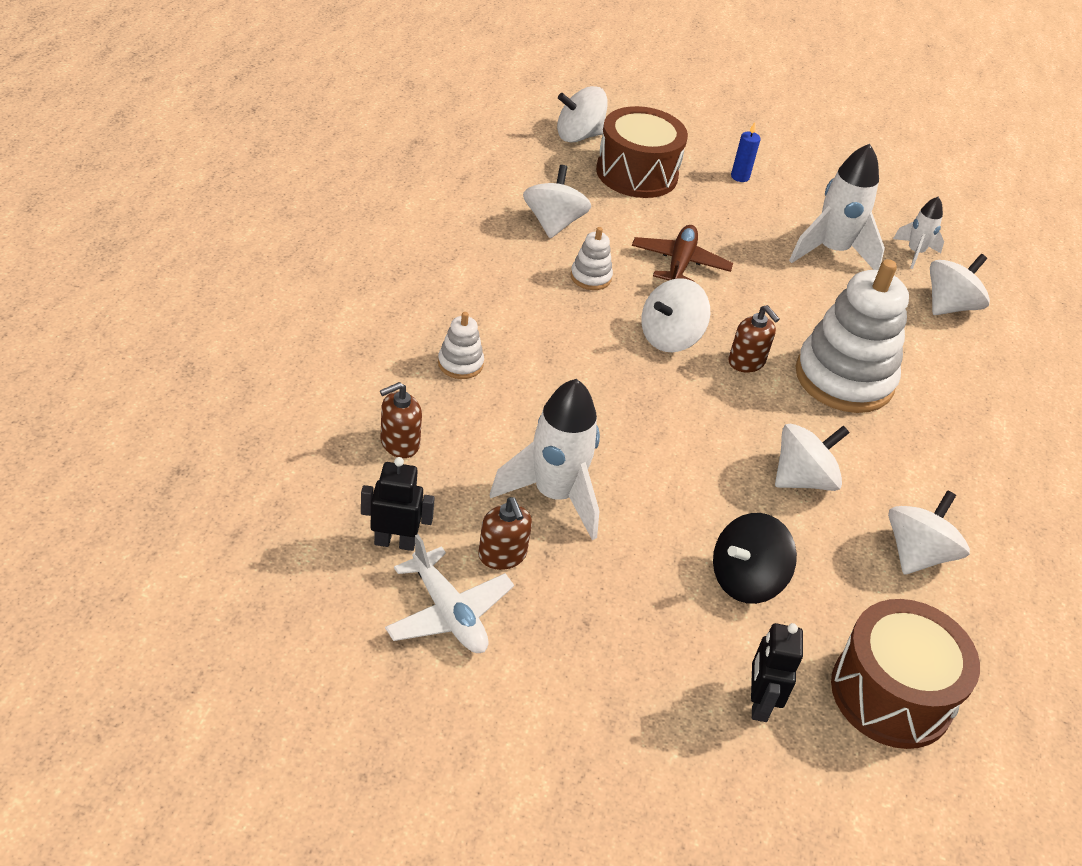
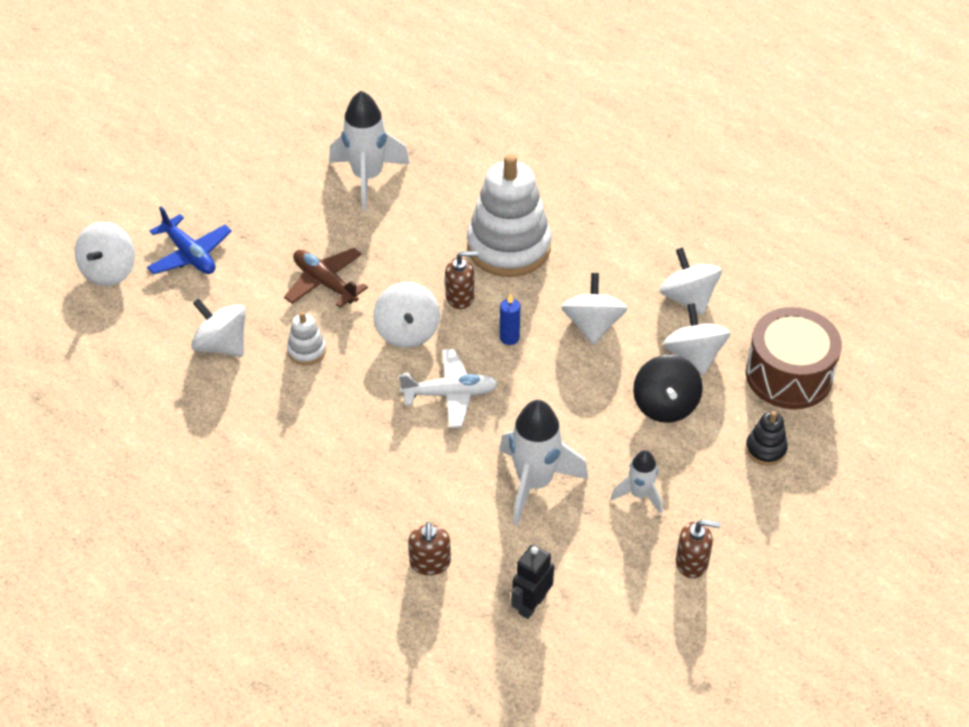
camera: 55 degrees left, 5 degrees up
white plane [385,534,514,653] -> white plane moved to [399,349,498,428]
white stacking toy [438,312,484,379] -> none
brown soap dispenser [478,497,532,570] -> brown soap dispenser moved to [676,520,720,578]
brown drum [596,106,688,198] -> blue plane [147,206,232,274]
blue candle [731,122,761,182] -> blue candle moved to [500,293,520,345]
black robot [751,623,803,722] -> black stacking toy [746,411,788,466]
white rocket [893,197,944,269] -> white rocket moved to [611,450,662,514]
white spinning top [930,254,990,315] -> white spinning top moved to [663,303,731,376]

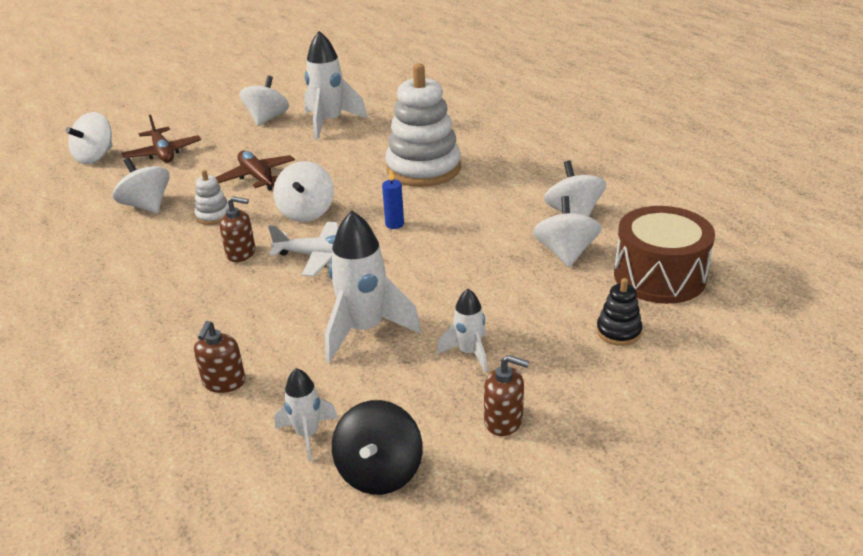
camera: 15 degrees right, 15 degrees down
blue plane [147,206,232,274] -> brown plane [121,114,201,163]
brown soap dispenser [445,251,478,309] -> brown soap dispenser moved to [220,196,255,262]
black robot [511,545,554,619] -> white rocket [275,368,338,462]
white spinning top [561,273,628,345] -> white spinning top moved to [239,75,289,126]
black spinning top [633,355,703,423] -> black spinning top moved to [332,400,423,495]

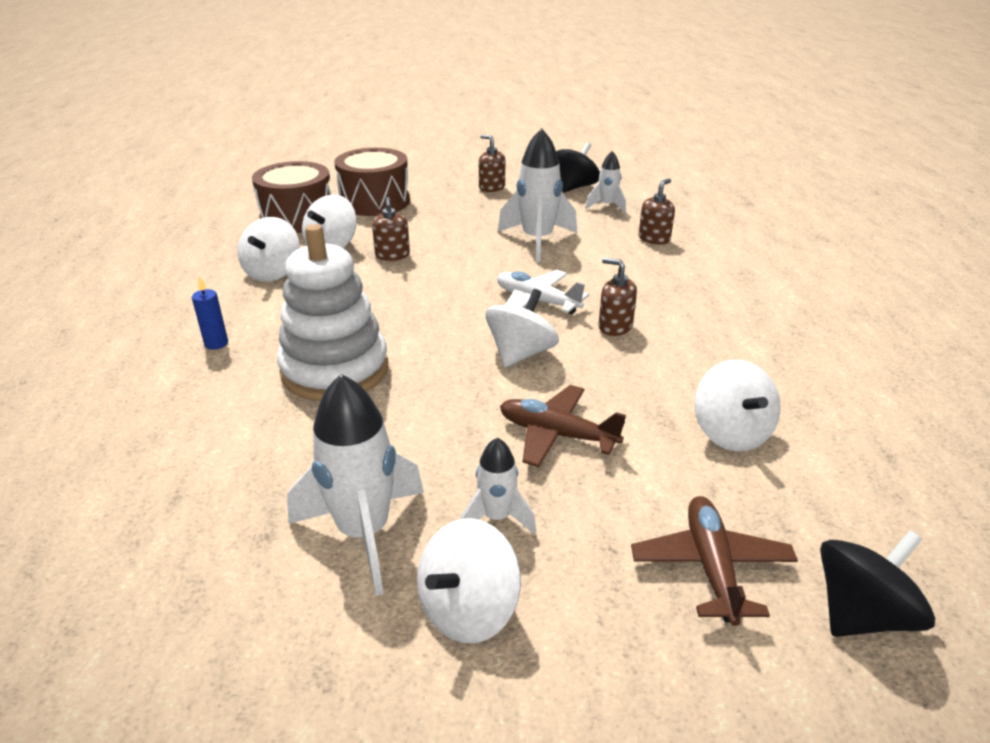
camera: 155 degrees left, 0 degrees up
white spinning top [65,112,113,164] -> black spinning top [820,530,935,637]
white stacking toy [194,170,229,225] -> none
brown plane [215,151,295,191] -> brown plane turned 120 degrees clockwise [500,385,626,467]
blue candle [382,169,404,229] -> blue candle moved to [192,276,228,350]
white rocket [437,289,487,372] -> white rocket moved to [461,437,536,534]
black stacking toy [596,278,642,346] -> brown drum [334,148,410,216]
none -> brown soap dispenser [372,197,410,261]

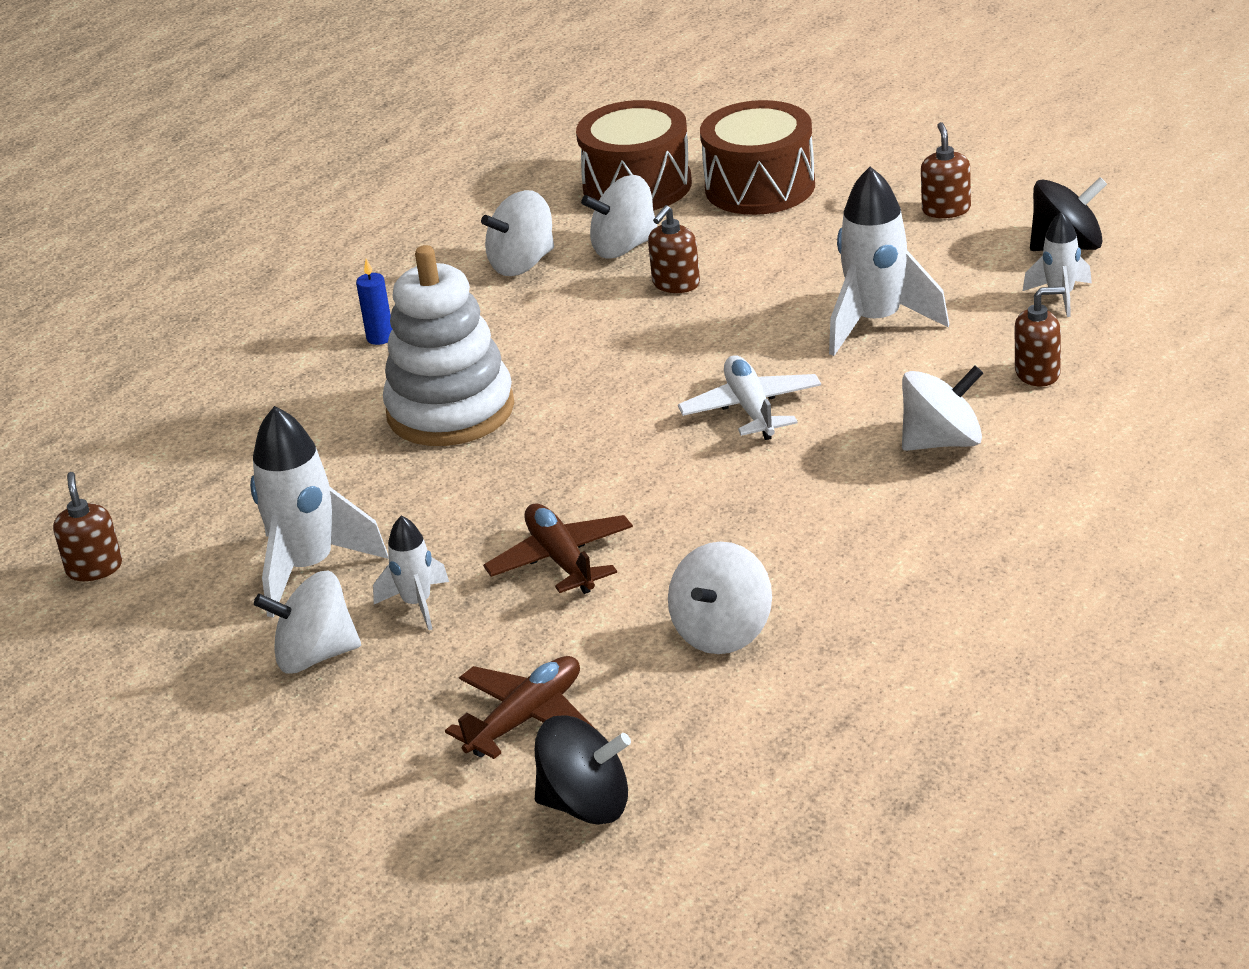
camera: 45 degrees right, 0 degrees up
white spinning top [485,289,559,368] -> white spinning top moved to [902,366,983,451]
brown soap dispenser [598,258,637,336] -> brown soap dispenser moved to [53,472,122,581]

